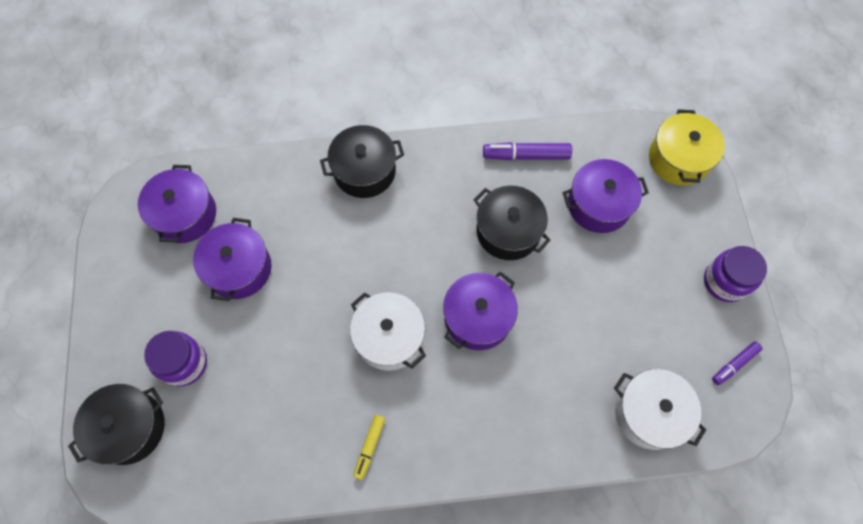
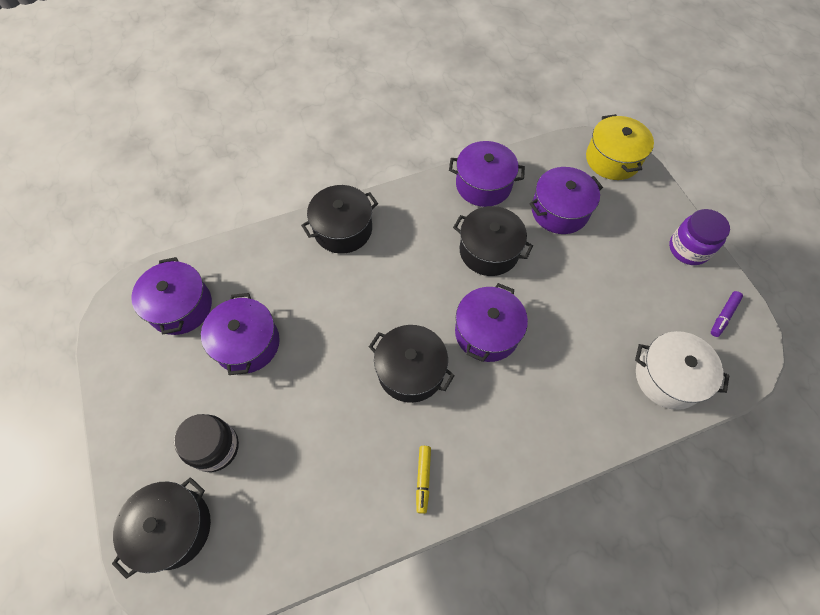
camera: 15 degrees left, 5 degrees down
purple jar [144,331,207,386] -> black jar [174,414,239,472]
white pot [350,292,426,371] -> black pot [369,325,455,403]
purple marker [483,142,572,160] -> purple pot [449,141,525,207]

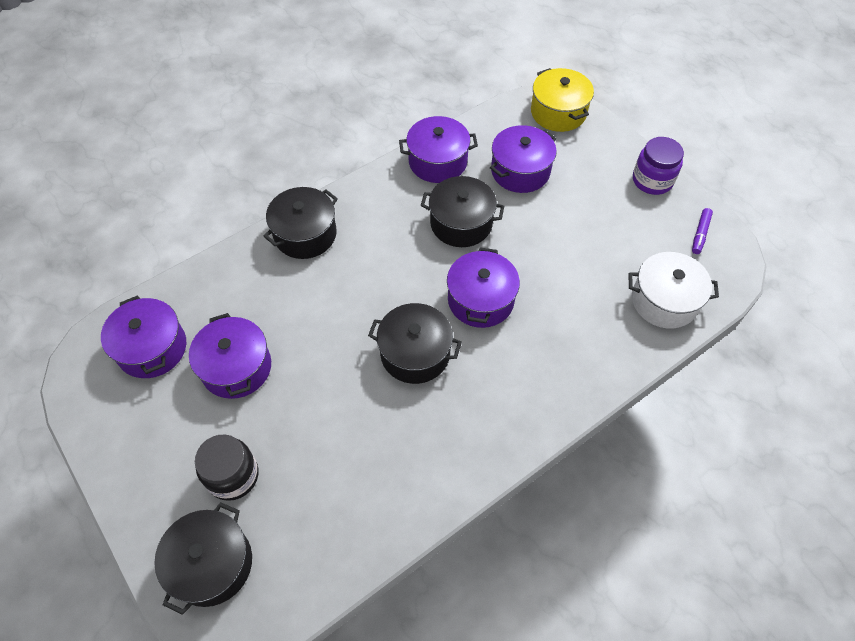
camera: 15 degrees left, 5 degrees down
yellow marker [416,446,431,514] -> none

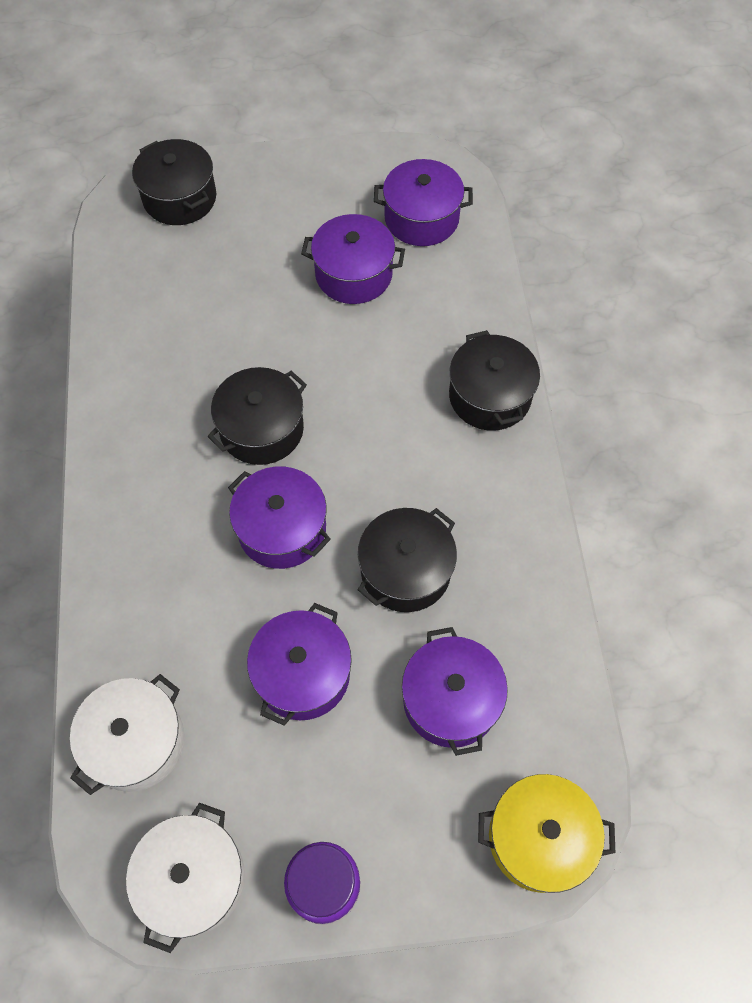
camera: 120 degrees right, 5 degrees up
black jar [195,435,259,501] -> none
purple pot [399,116,478,183] -> purple pot moved to [247,603,352,725]
purple marker [692,208,713,254] -> white pot [126,803,245,953]

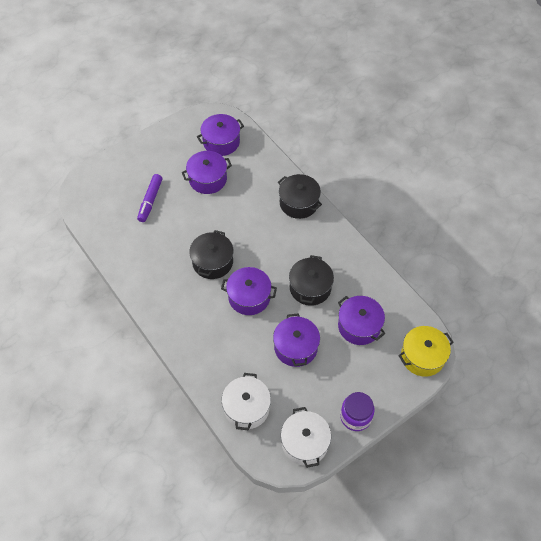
camera: 30 degrees left, 5 degrees down
black pot [132,139,216,225] -> none
none -> purple marker [137,174,162,222]

